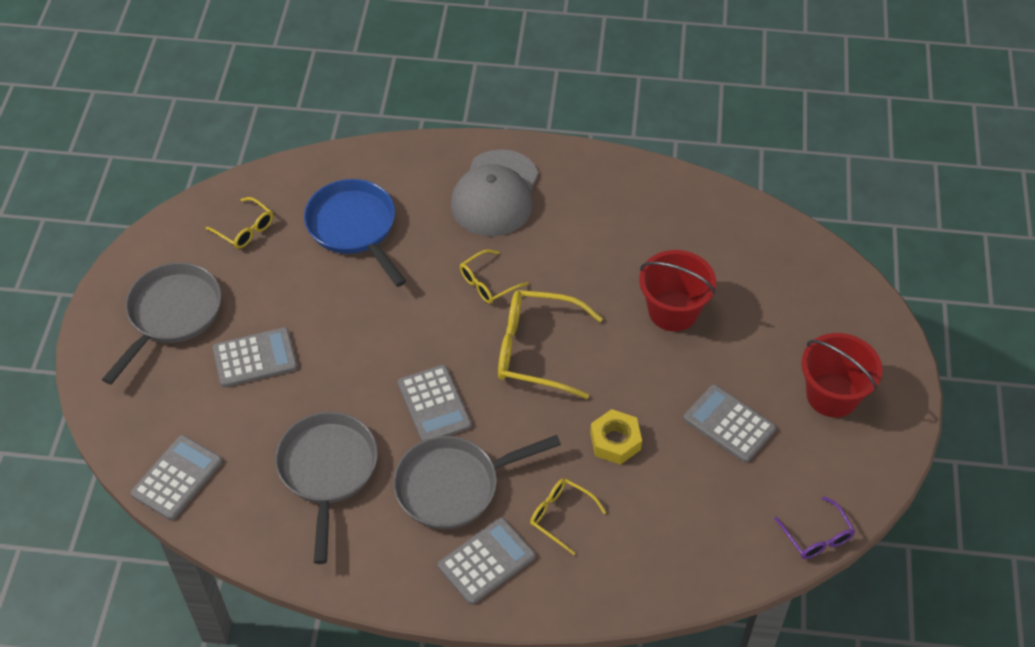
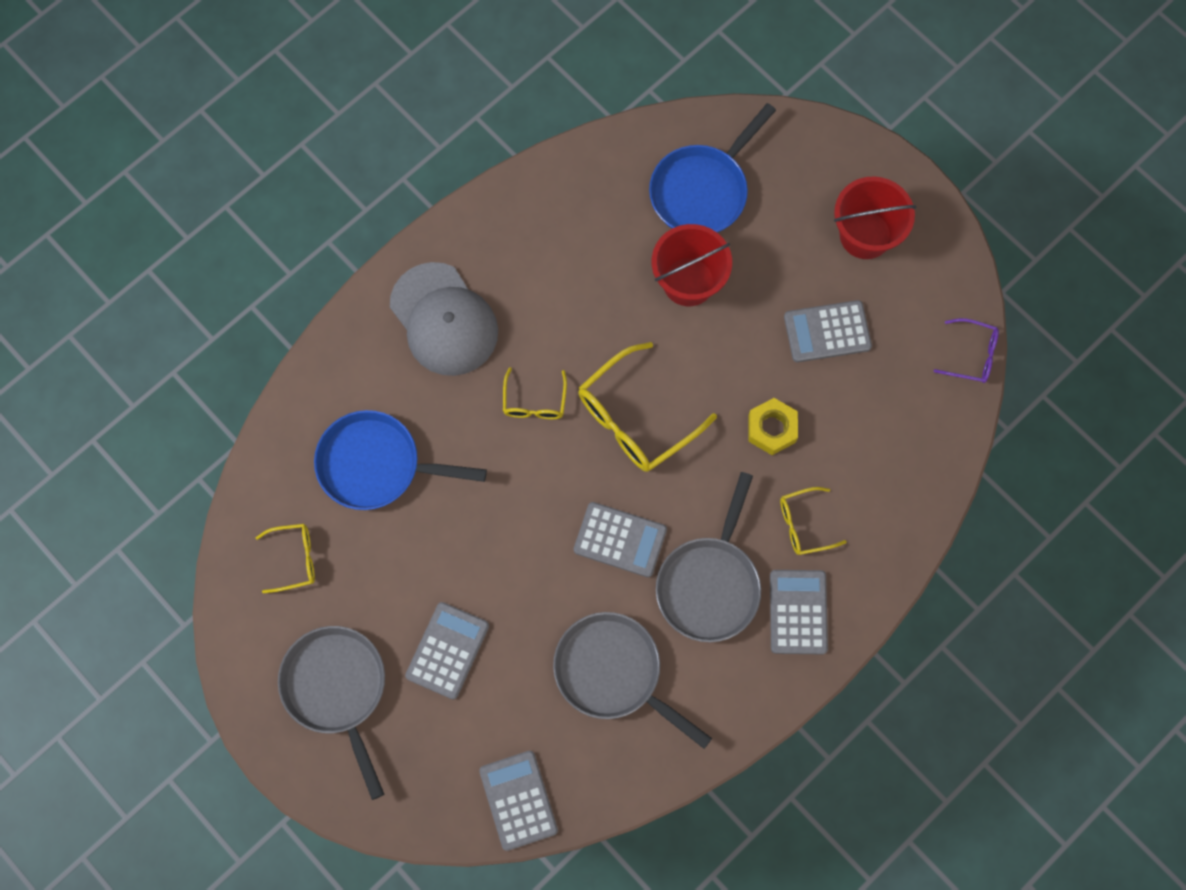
camera: 50 degrees left, 20 degrees up
none -> blue pan [649,103,776,233]

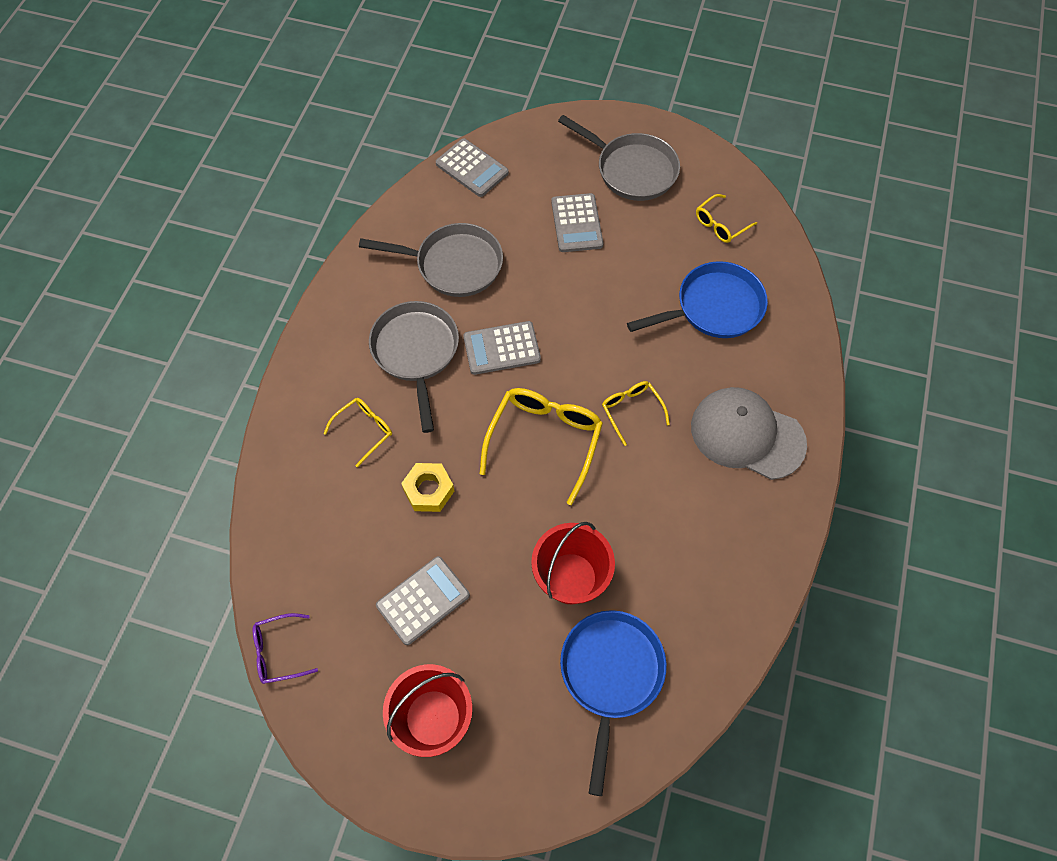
camera: 150 degrees right, 10 degrees down
grey calculator [770,570,828,654] -> none

